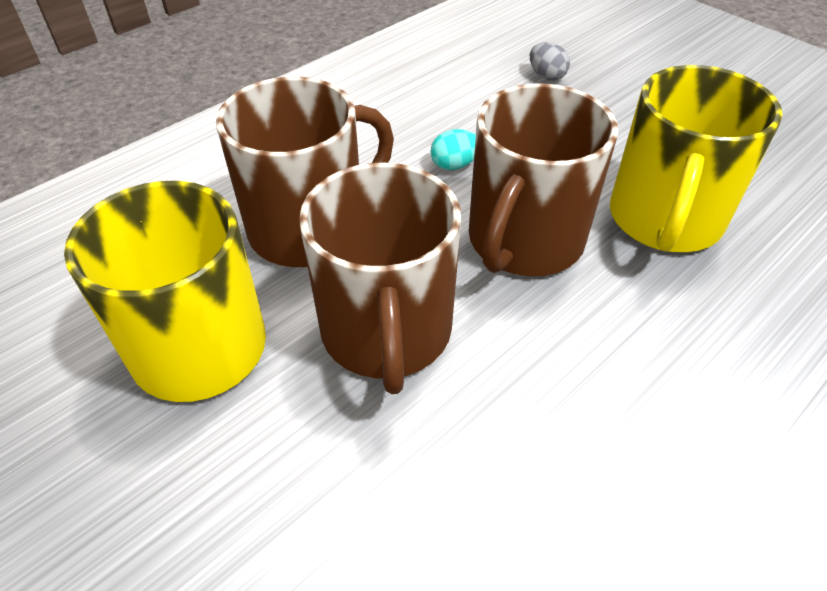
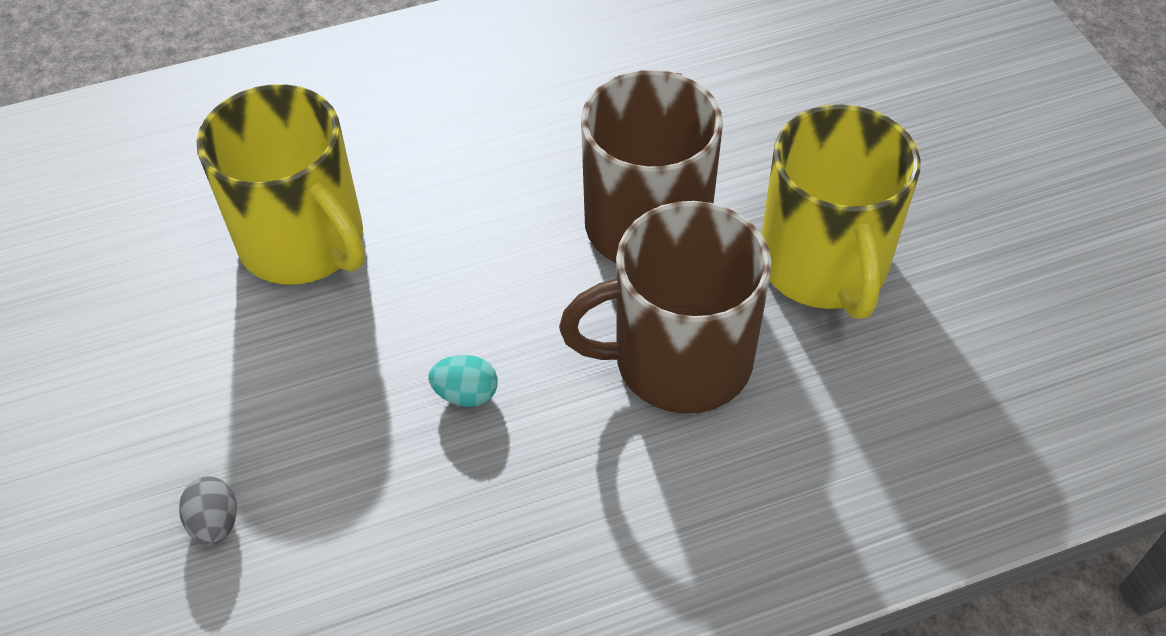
camera: 155 degrees left, 5 degrees up
brown mug [469,83,618,276] -> none
yellow mug [610,65,782,252] -> yellow mug turned 90 degrees clockwise [197,84,365,284]

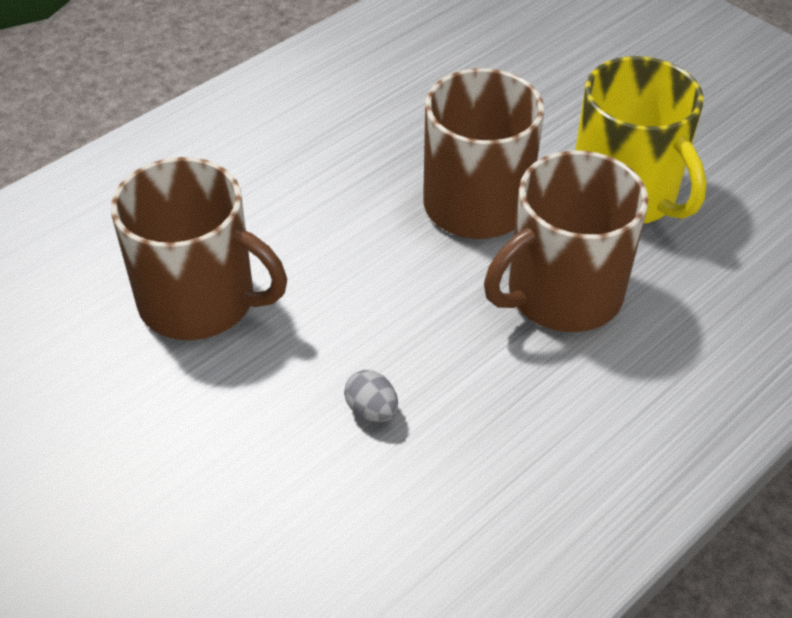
camera: 25 degrees left, 5 degrees down
grey egg [179,476,237,546] -> grey egg moved to [344,370,398,422]
yellow mug [197,84,365,284] -> brown mug [111,157,287,340]
turquoise egg [429,355,498,407] -> none

